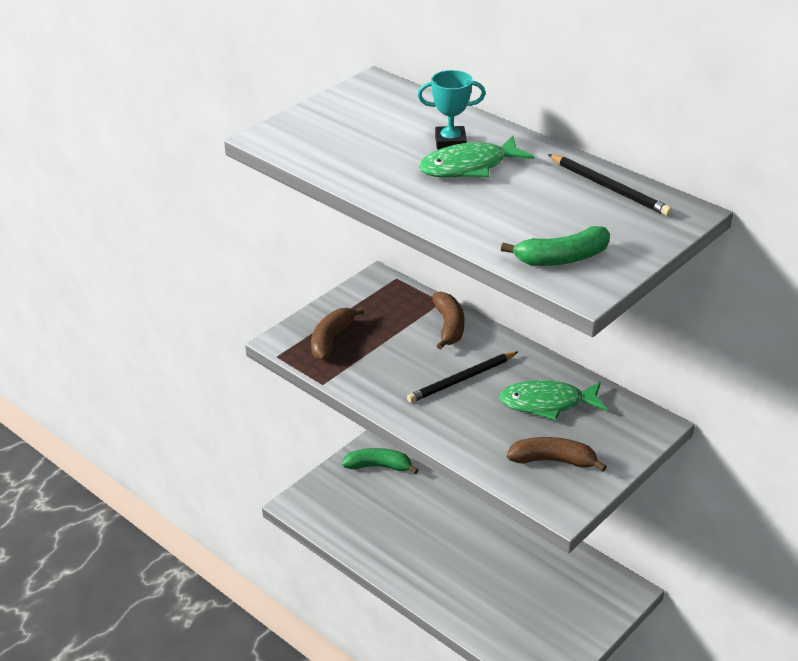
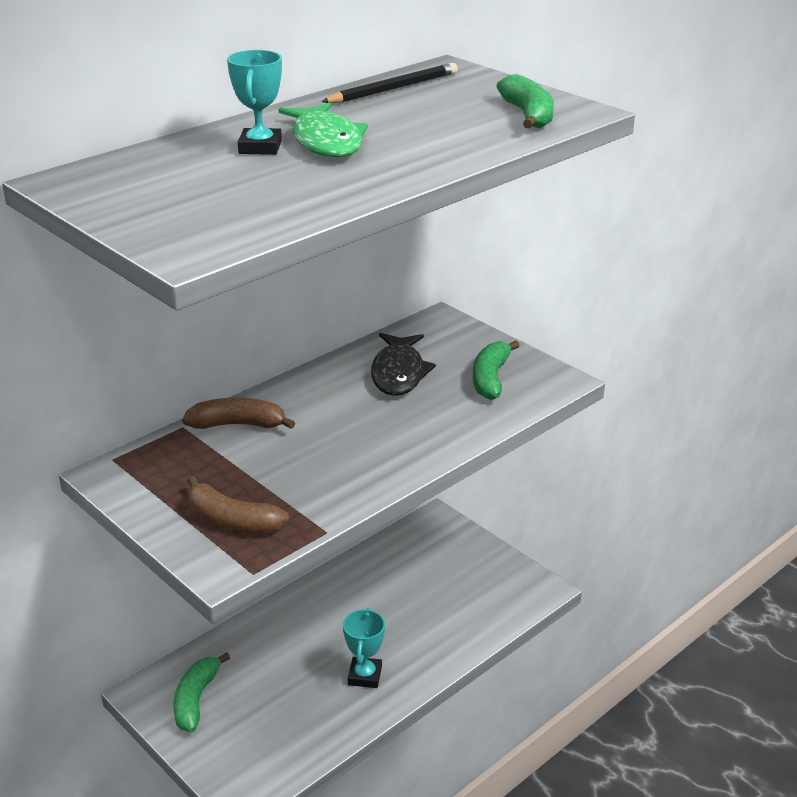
camera: 85 degrees left, 5 degrees down
black pencil [407,352,518,403] -> none
green fish [499,380,607,421] -> black fish [371,333,436,396]
brown banana [507,437,607,472] -> green banana [473,340,520,400]
none -> turquoise trophy [343,608,385,688]

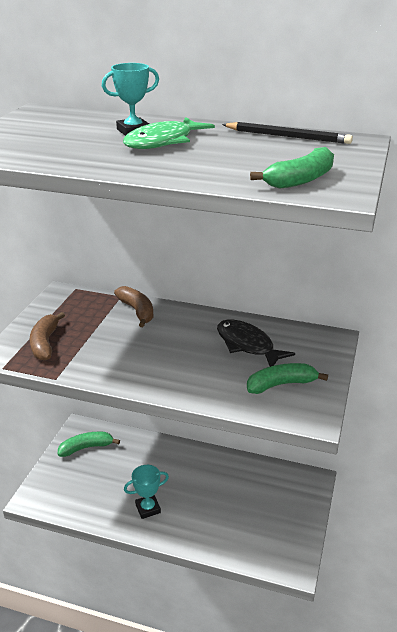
camera: 60 degrees right, 0 degrees up
black fish [371,333,436,396] -> black fish turned 75 degrees clockwise [217,320,295,367]

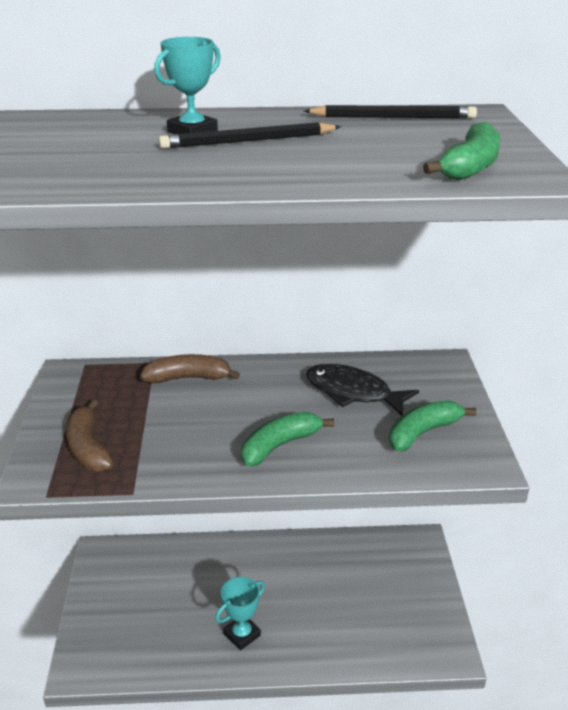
camera: 20 degrees left, 0 degrees up
green banana [58,432,120,457] -> green banana moved to [241,412,334,467]
brown banana [114,286,154,327] -> brown banana turned 45 degrees counterclockwise [140,354,240,383]
green fish [123,117,215,149] -> black pencil [158,122,341,148]

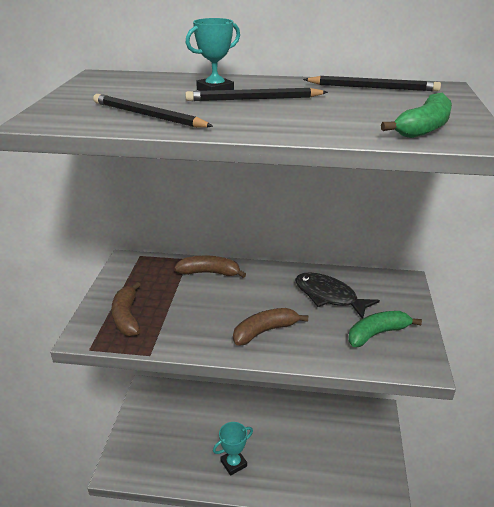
camera: 10 degrees right, 0 degrees up
green banana [241,412,334,467] -> brown banana [233,308,309,346]
none -> black pencil [93,94,213,128]

